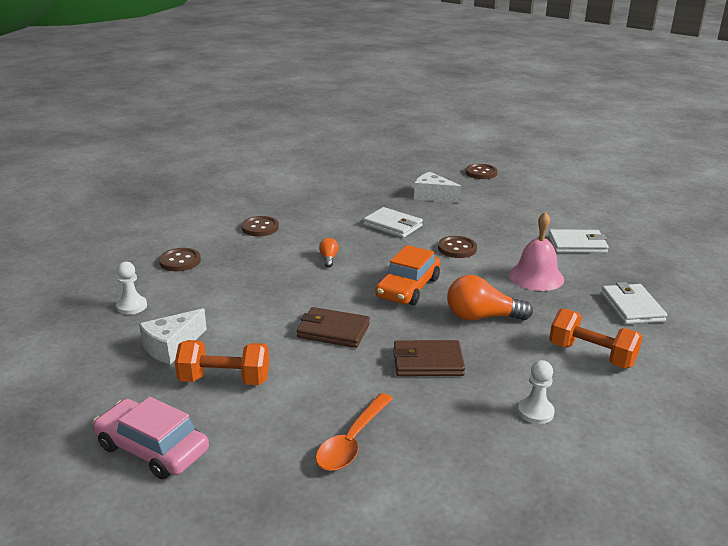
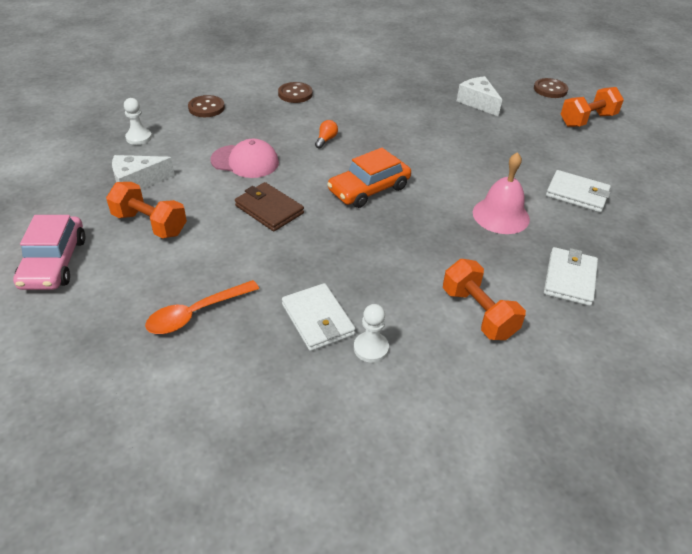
camera: 25 degrees right, 15 degrees up
pink car [93,397,209,479] -> pink car turned 150 degrees counterclockwise [13,215,85,290]
white wallet [363,207,423,238] -> white wallet moved to [282,283,355,351]
brown wallet [393,340,465,376] -> none
brown button [438,236,477,258] -> none
orange light bulb [447,275,533,321] -> none
none -> pink cap [210,139,279,178]
none -> orange dumbbell [561,87,624,127]

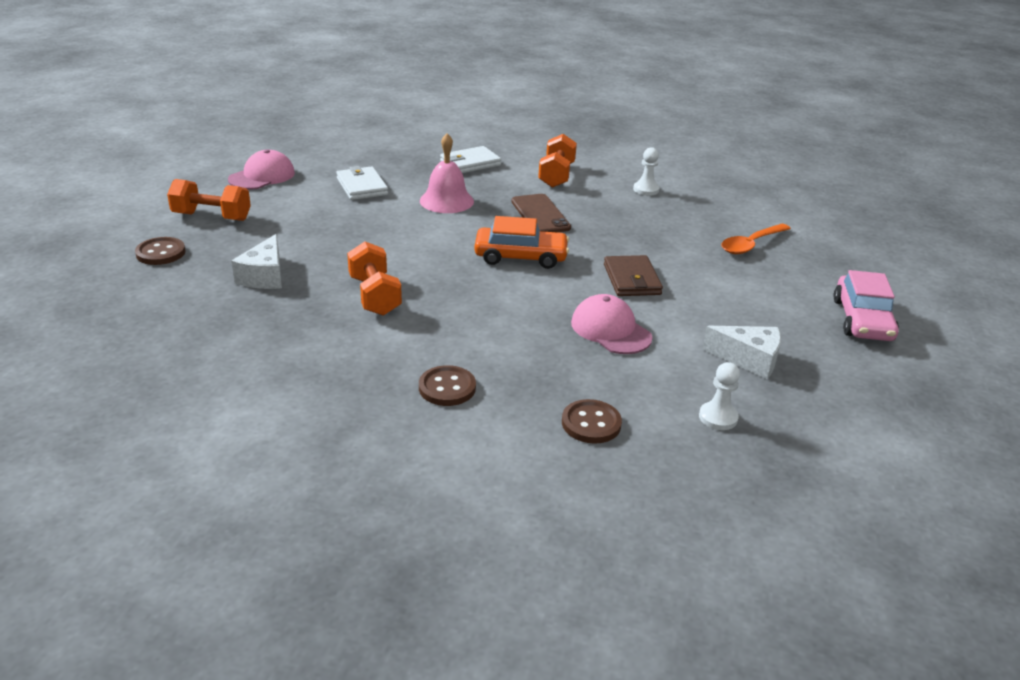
camera: 140 degrees left, 10 degrees down
pink car [13,215,85,290] -> pink car turned 150 degrees clockwise [833,270,899,341]
orange dumbbell [106,182,187,238] -> orange dumbbell moved to [347,241,402,316]
orange spoon [145,280,259,334] -> orange spoon turned 135 degrees clockwise [721,224,791,254]
white wallet [282,283,355,351] -> none
orange light bulb [315,120,338,149] -> none
none -> pink cap [228,149,295,190]
none -> brown phone [511,194,571,232]

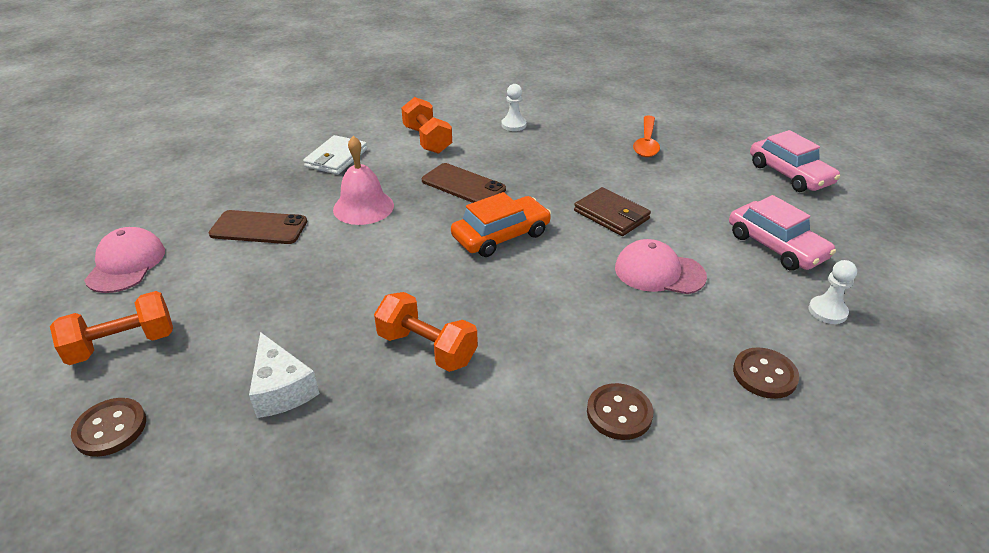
camera: 35 degrees left, 5 degrees up
white wallet [336,166,388,200] -> brown phone [209,210,307,244]
white cheese [702,326,781,379] -> pink car [729,195,836,270]

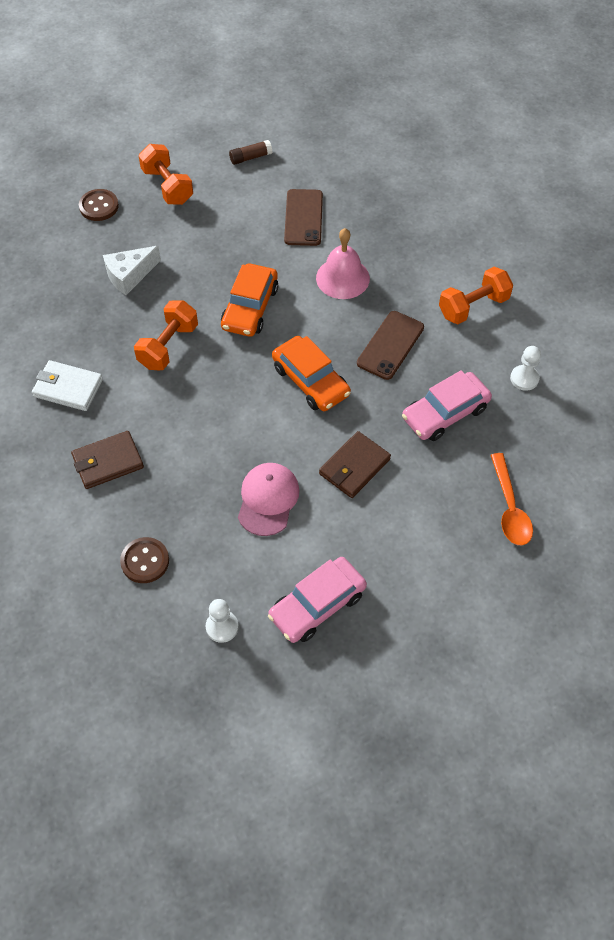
camera: 85 degrees right, 20 degrees up
pink cap [84,227,165,293] -> brown glue stick [229,140,272,165]
white wallet [303,135,367,175] -> white wallet moved to [32,360,103,411]
brown button [587,383,653,440] -> brown wallet [71,431,144,489]
orange spoon [633,116,660,157] -> orange spoon turned 105 degrees counterclockwise [490,453,533,545]
pink car [750,130,840,192] -> pink car moved to [402,370,492,441]
none -> orange car [221,263,278,337]

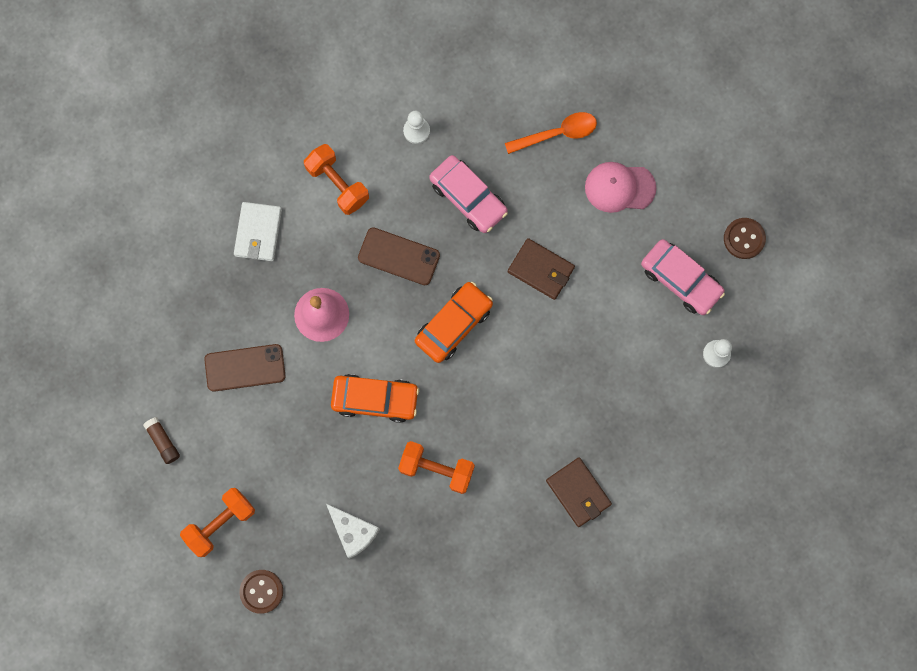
camera: 100 degrees left, 20 degrees up
white wallet [32,360,103,411] -> white wallet moved to [234,202,282,261]
brown button [120,537,169,583] -> brown button moved to [724,218,766,259]
pink cap [238,463,299,536] -> pink cap moved to [585,162,656,213]

